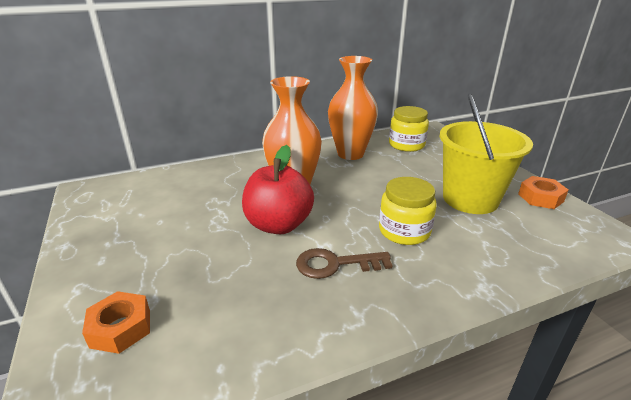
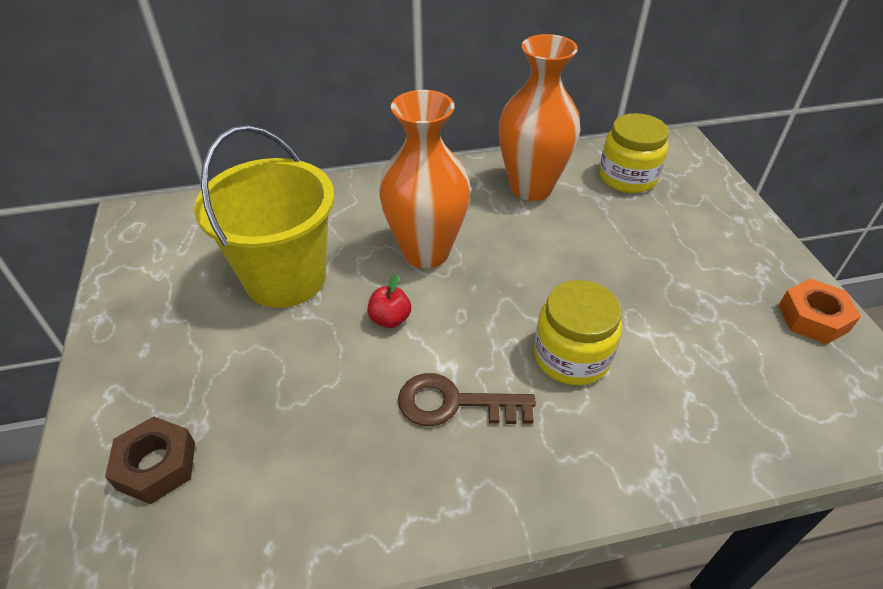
camera: 10 degrees right, 15 degrees up
orange nut [82,291,150,354] -> brown nut [105,416,195,504]
red apple [242,145,314,234] -> red apple [367,274,411,328], size x0.43
yellow bucket [439,93,533,214] -> yellow bucket moved to [194,125,334,308]

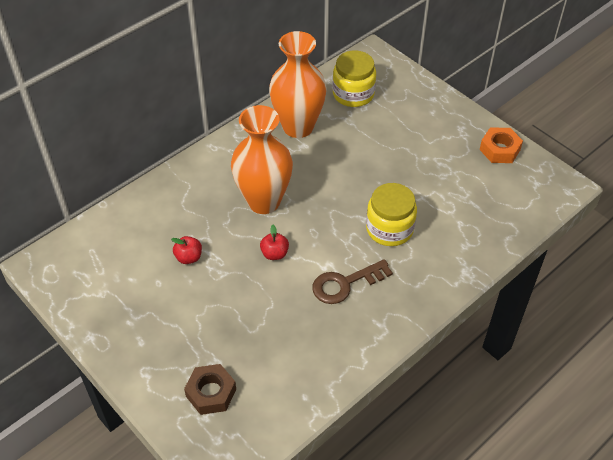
camera: 30 degrees left, 5 degrees up
yellow bucket [194,125,334,308] -> red apple [171,236,202,264]

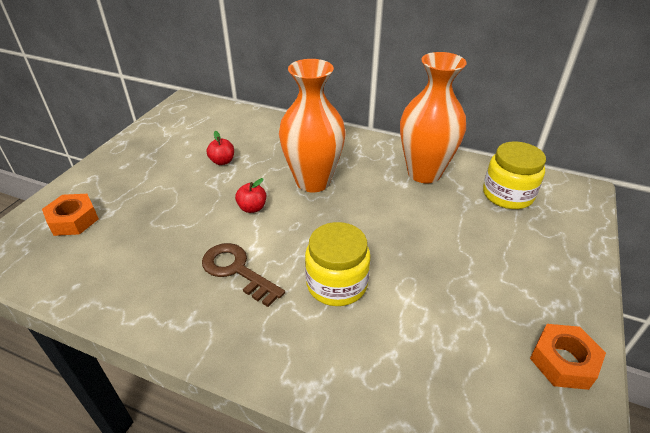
camera: 65 degrees right, 10 degrees down
brown nut [184,364,236,415] -> orange nut [42,194,99,236]

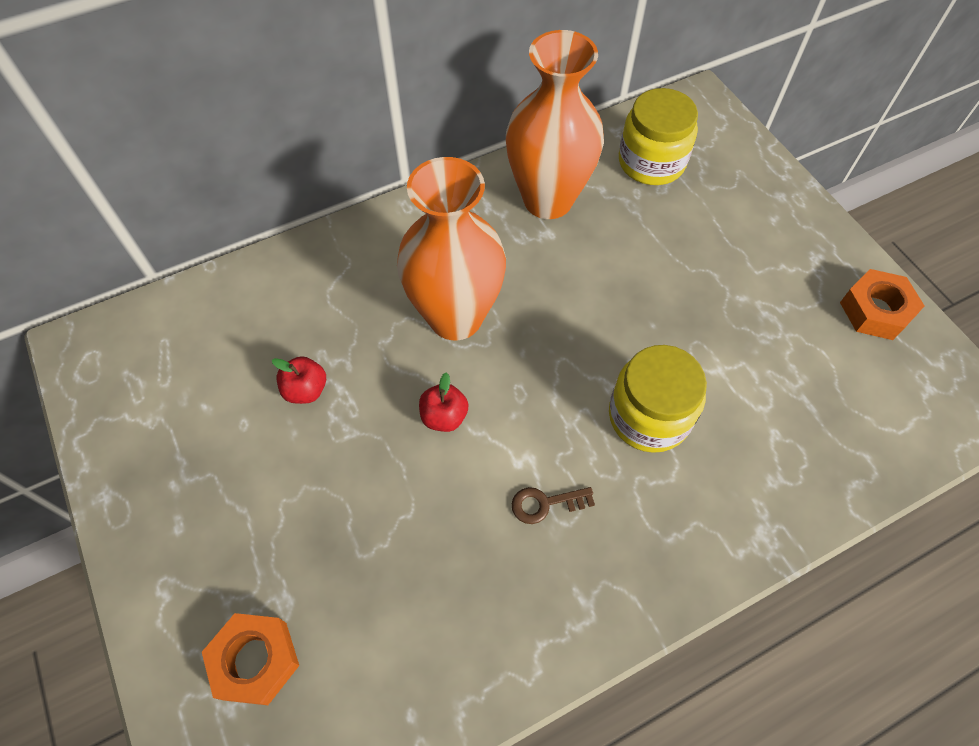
camera: 50 degrees left, 20 degrees up
brown key [202,243,285,307] -> brown key [512,487,595,524], size x0.57

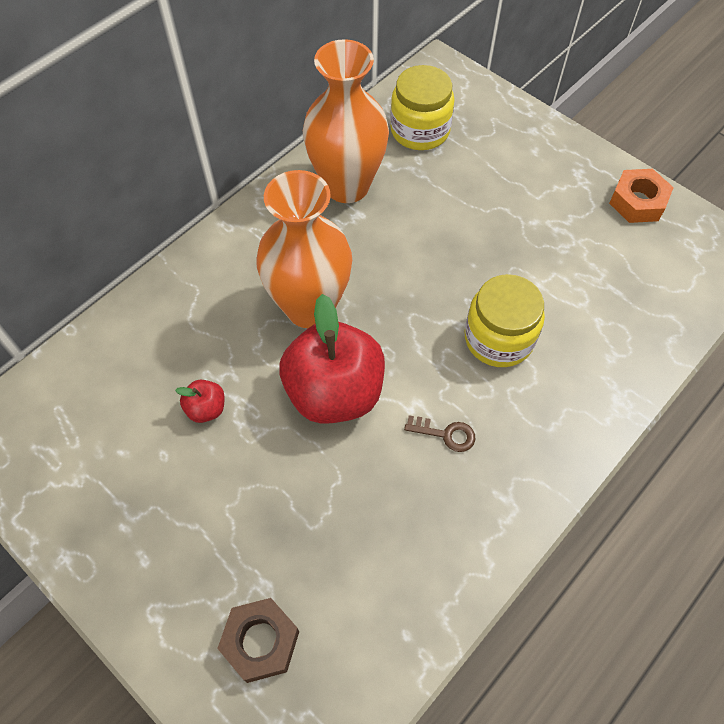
camera: 20 degrees left, 0 degrees up
orange nut [202,613,299,705] -> brown nut [217,598,299,683]
red apple [419,372,469,432] -> red apple [279,294,385,424], size x2.35
brown key [512,487,595,524] -> brown key turned 135 degrees counterclockwise [404,415,475,452]

